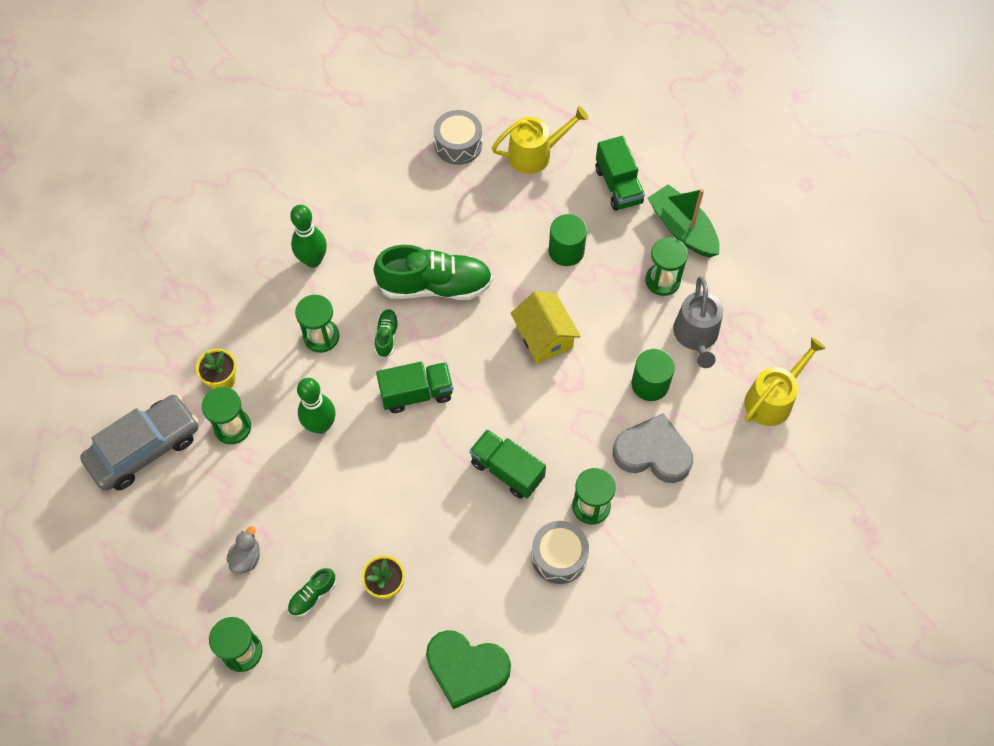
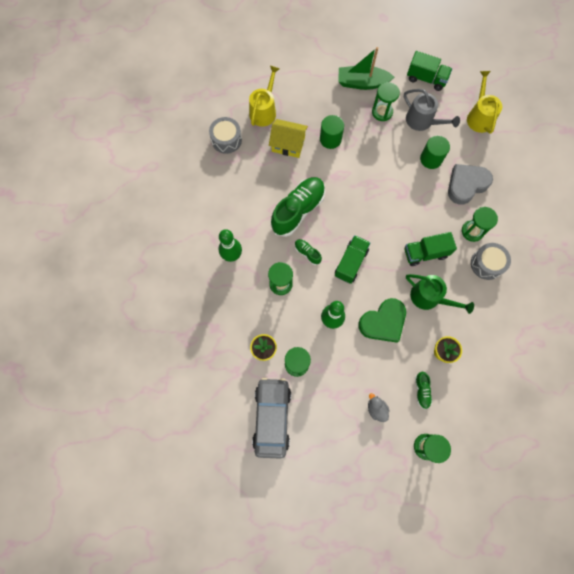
camera: 50 degrees left, 10 degrees up
green heart [426,630,511,709] -> green heart moved to [358,298,406,343]
yellow house [511,291,581,364] -> yellow house moved to [269,119,308,158]
green truck [596,136,645,211] -> green truck moved to [407,51,452,91]
none -> green watering can [406,274,474,314]

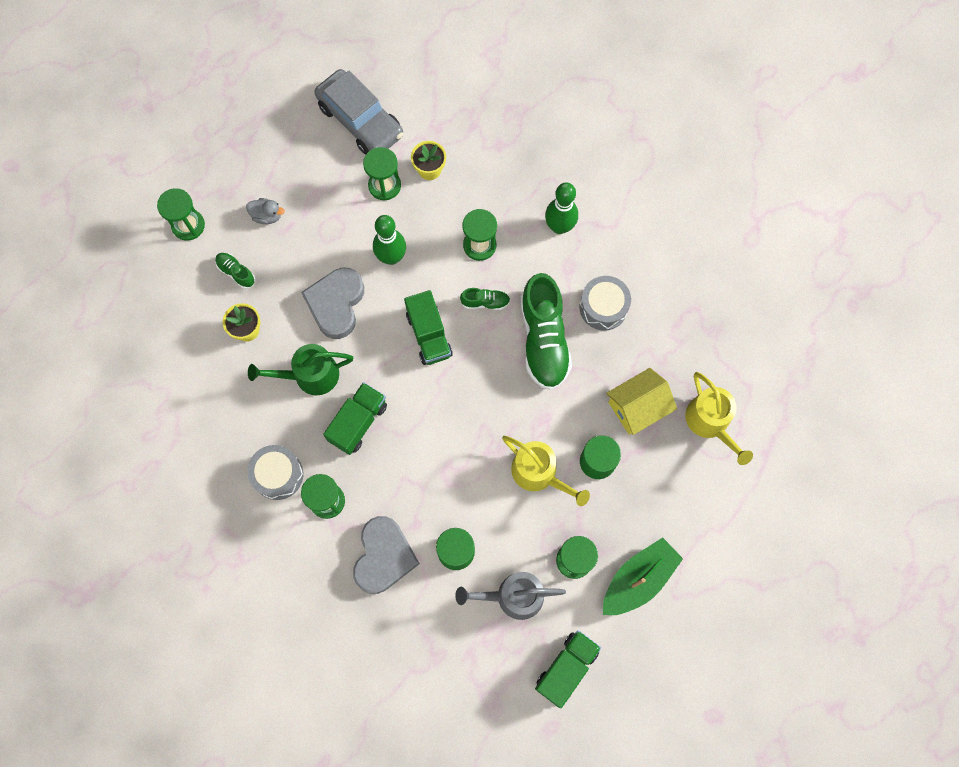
camera: 135 degrees right, 0 degrees up
grey drum [209,117,242,154] -> grey drum moved to [580,276,631,330]
green heart [358,298,406,343] -> grey heart [301,268,364,339]
green truck [407,51,452,91] -> green truck turned 150 degrees clockwise [535,630,601,708]
yellow watering can [467,71,502,134] -> yellow watering can moved to [502,436,590,506]

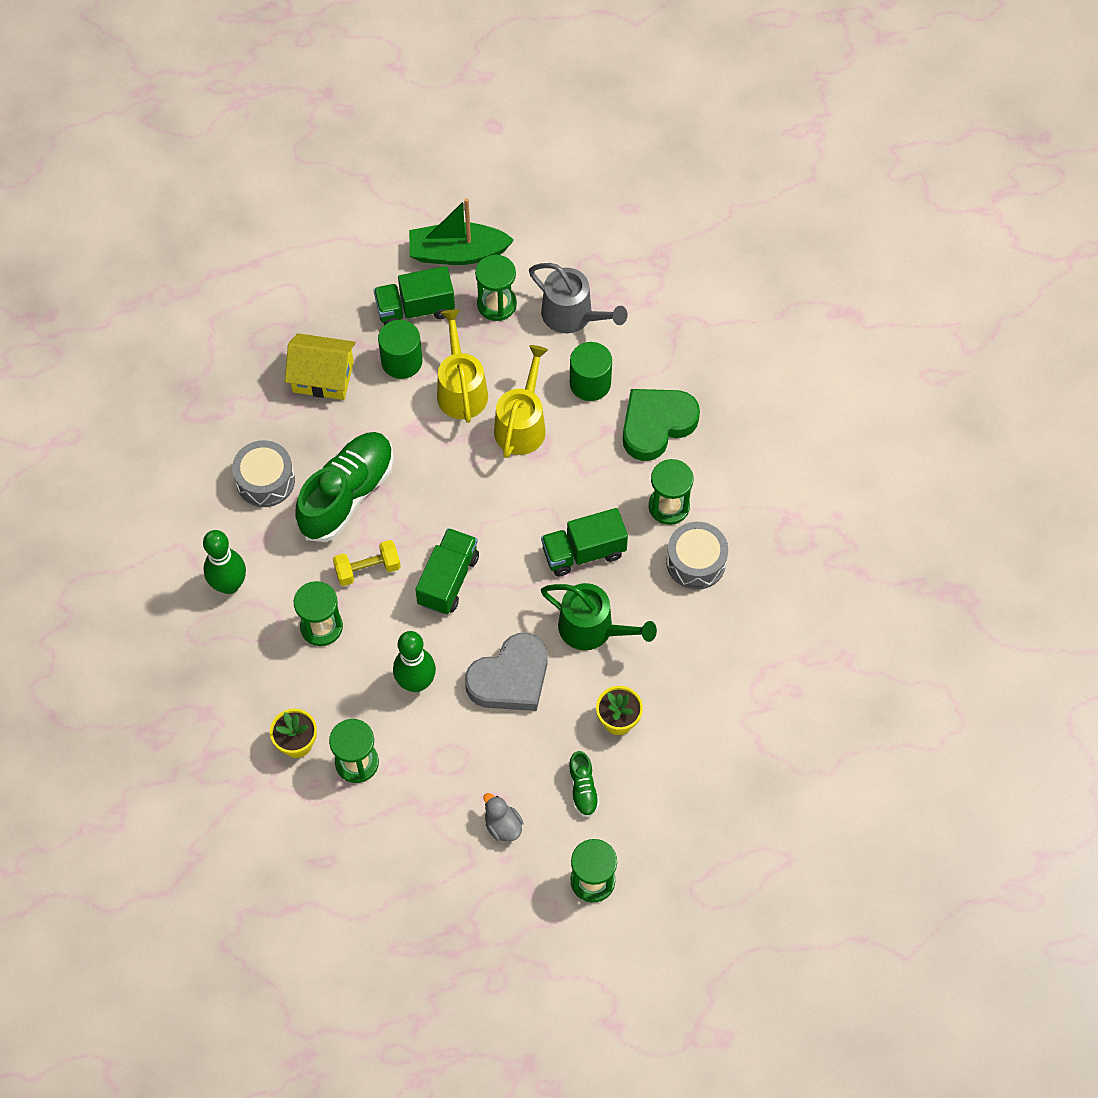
camera: 140 degrees left, 10 degrees down
grey car [314,69,403,155] -> none
grey heart [353,516,420,594] -> green heart [623,389,700,461]
green shoe [460,288,510,310] -> yellow dumbbell [333,540,401,586]
green truck [535,630,601,708] -> green truck moved to [374,266,455,325]
yellow watering can [685,372,753,465] -> yellow watering can moved to [494,345,548,458]

